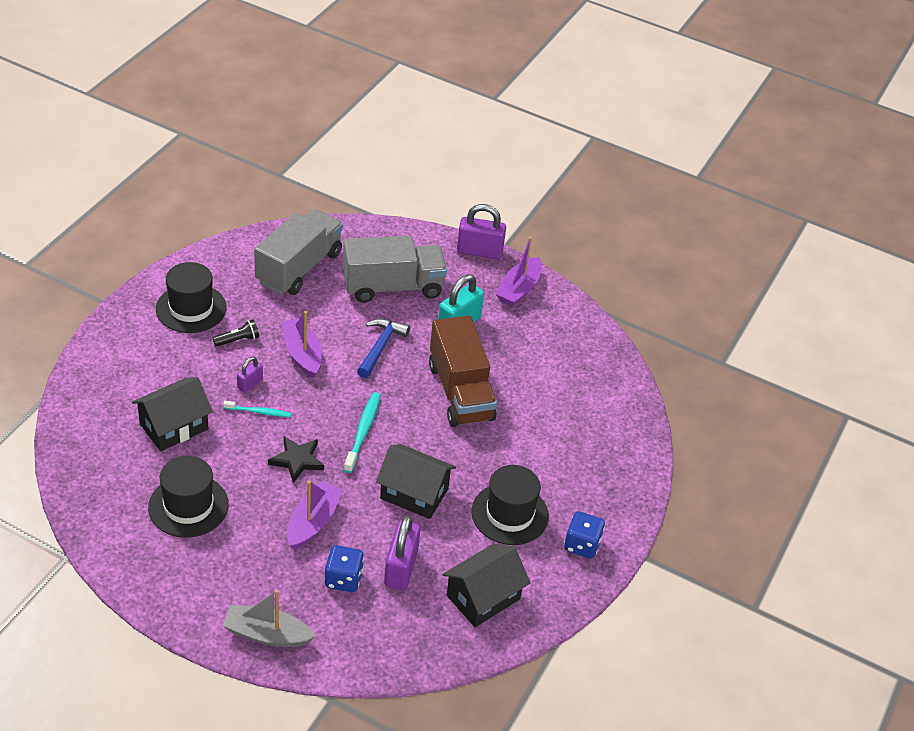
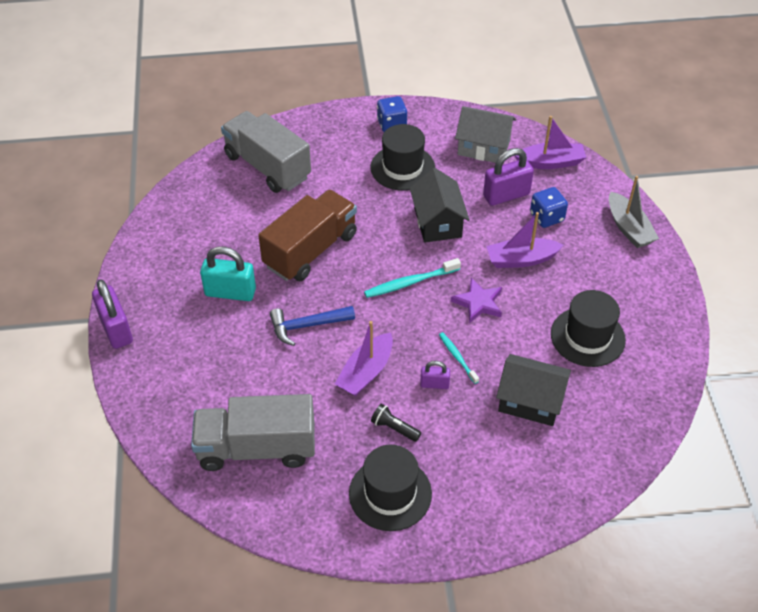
camera: 120 degrees left, 5 degrees up
black star [268,436,324,483] -> purple star [451,278,502,323]
grey truck [343,235,447,303] -> grey truck moved to [221,111,311,193]
black house [443,544,530,627] -> grey house [455,106,516,163]
purple boat [496,237,542,307] -> purple boat moved to [514,116,586,169]

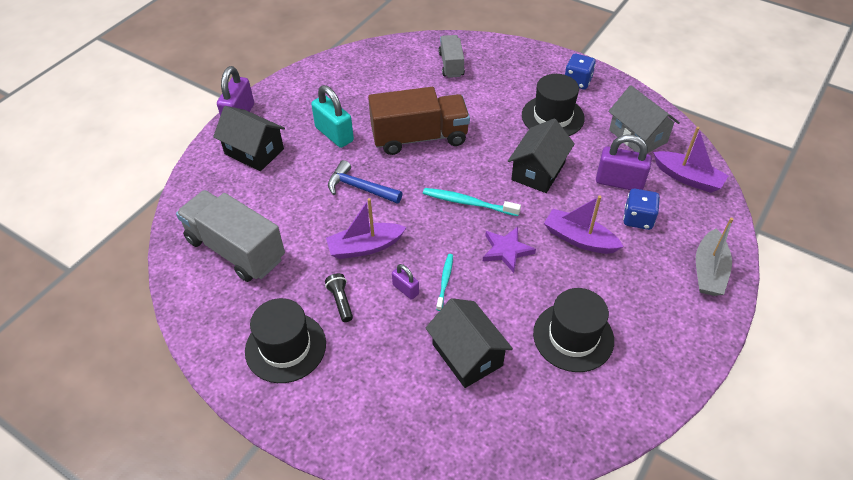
camera: 40 degrees right, 0 degrees up
grey truck [221,111,311,193] -> grey truck [439,35,465,78], size x0.57
none -> black house [213,106,285,171]

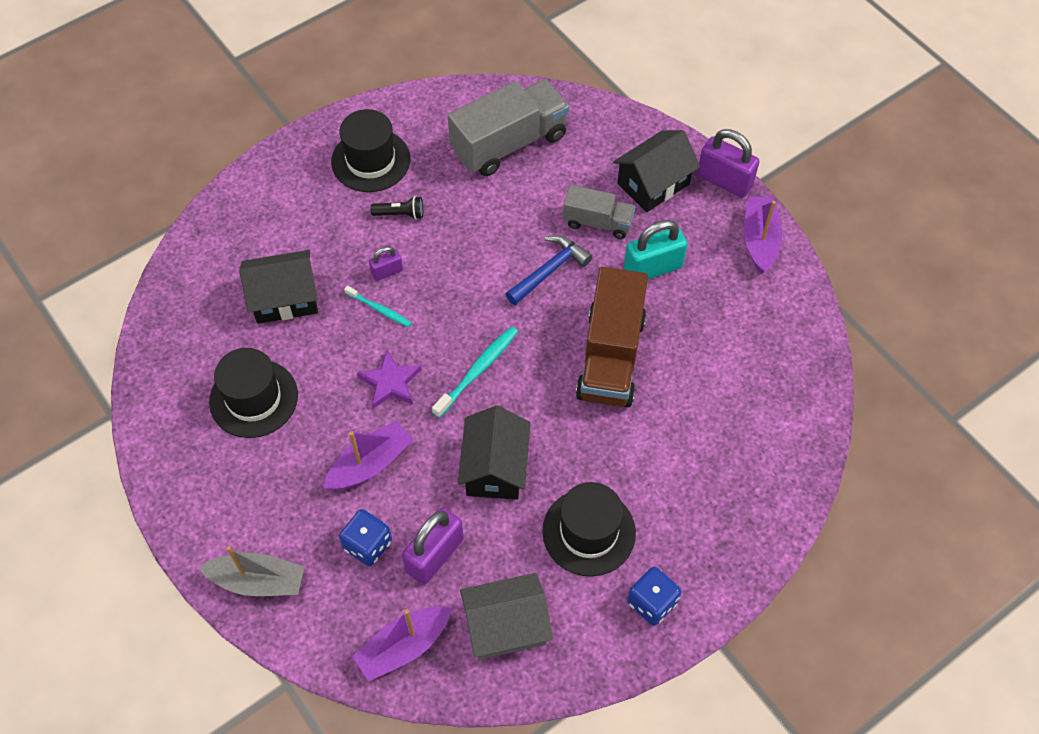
camera: 110 degrees right, 10 degrees up
purple boat [326,198,407,259] -> purple boat moved to [744,196,782,274]
grey truck [439,35,465,78] -> grey truck moved to [563,185,635,239]
black house [508,119,574,193] -> black house turned 45 degrees clockwise [458,406,531,500]
grey boat [696,218,734,296] -> grey boat turned 150 degrees clockwise [198,546,305,596]

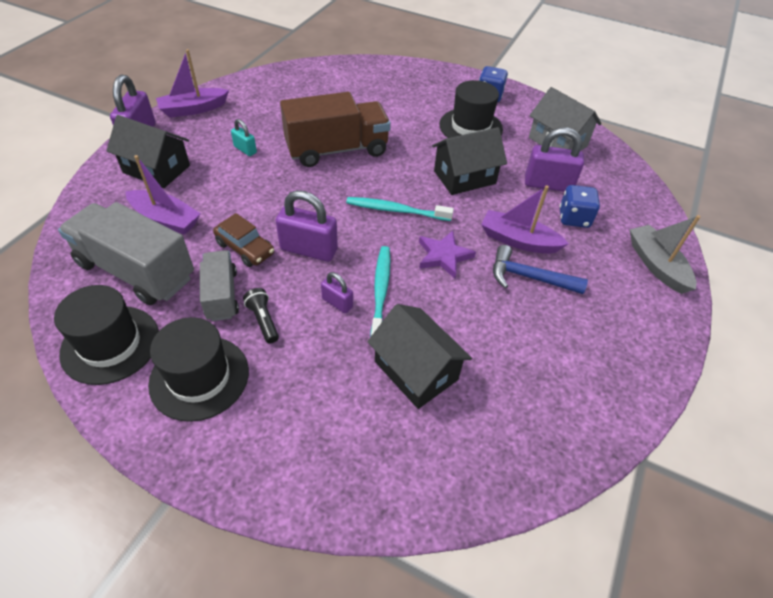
camera: 120 degrees left, 10 degrees down
black hat [209,348,298,438] -> black hat moved to [54,285,159,385]
turquoise toothbrush [344,286,412,327] -> turquoise toothbrush [370,246,390,337], size x1.57
purple boat [352,606,452,682] -> purple boat moved to [126,155,201,235]
blue hammer [506,235,592,305] -> blue hammer moved to [493,245,588,294]
grey truck [563,185,635,239] -> grey truck moved to [200,250,239,321]
turquoise padlock [624,220,688,279] -> turquoise padlock [231,119,257,156], size x0.54
none -> brown car [213,213,274,267]
none -> purple padlock [276,190,338,262]

